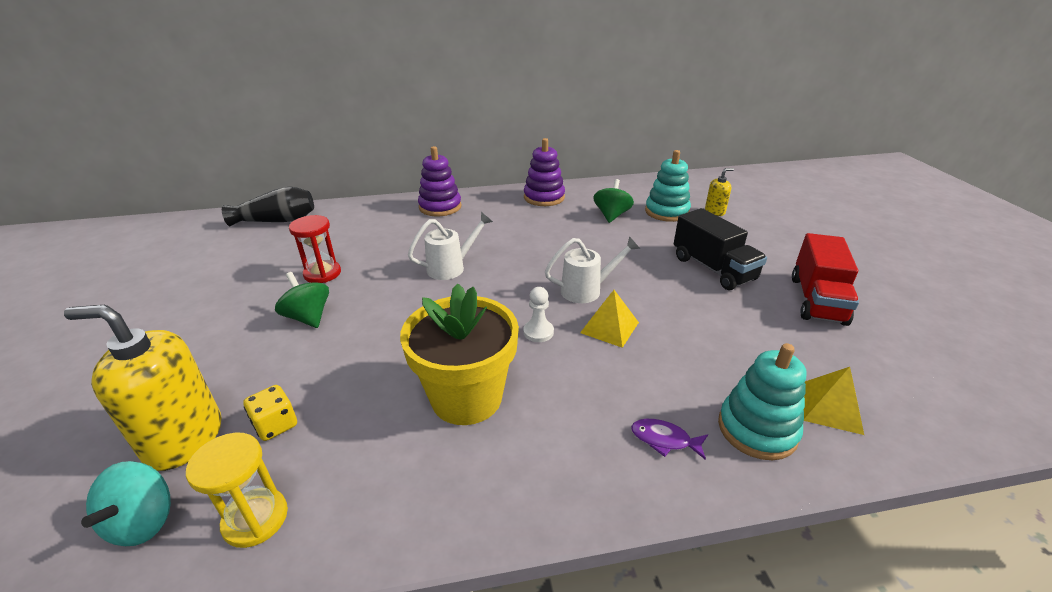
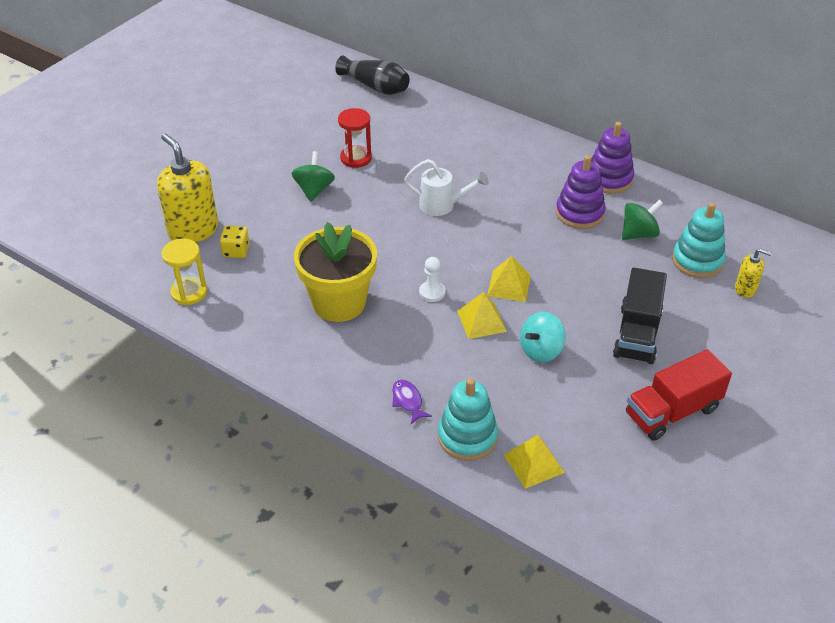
camera: 45 degrees right, 10 degrees up
turquoise spinning top [81,461,171,546] -> turquoise spinning top moved to [520,312,566,363]
purple stacking toy [418,146,462,216] -> purple stacking toy moved to [556,155,606,229]
white watering can [545,236,640,303] -> yellow pyramid [487,256,531,302]

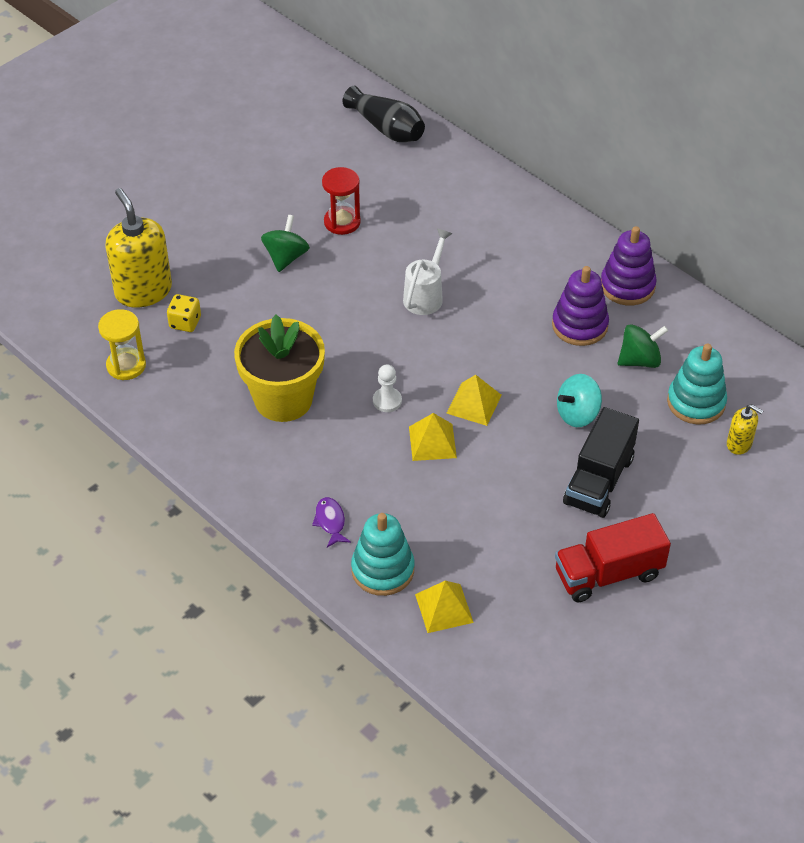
camera: 10 degrees right, 5 degrees up
white watering can [404,159,489,216] -> white watering can turned 90 degrees counterclockwise [403,229,452,315]
turquoise spinning top [520,312,566,363] -> turquoise spinning top moved to [557,374,602,427]

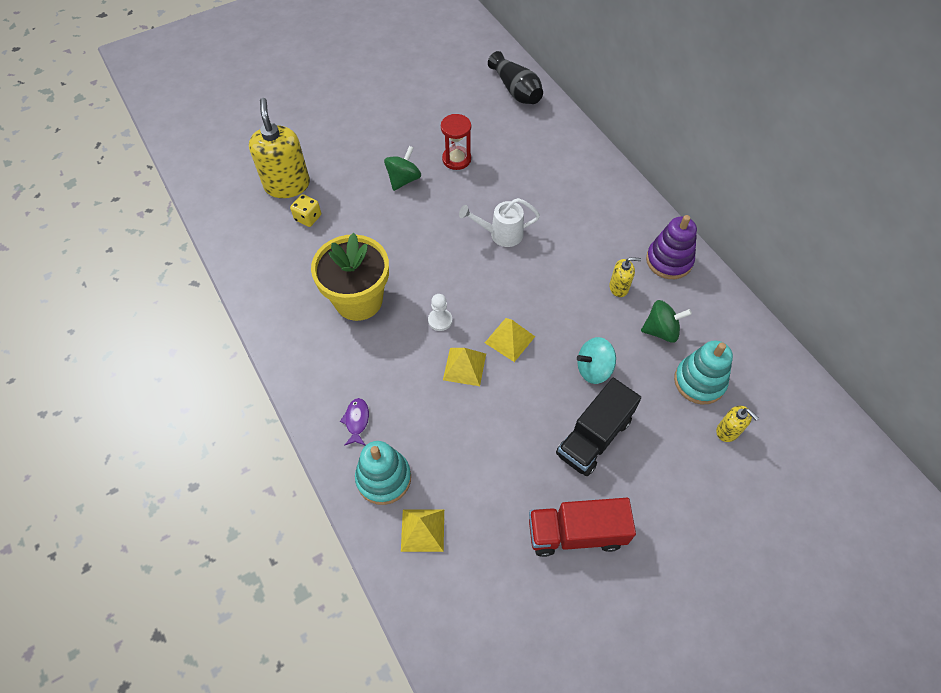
camera: 15 degrees right, 10 degrees up
yellow hourglass [98,309,146,380] -> none
white watering can [403,229,452,315] -> white watering can turned 135 degrees counterclockwise [459,198,540,247]
purple stacking toy [552,266,609,346] -> yellow soap dispenser [609,257,641,297]

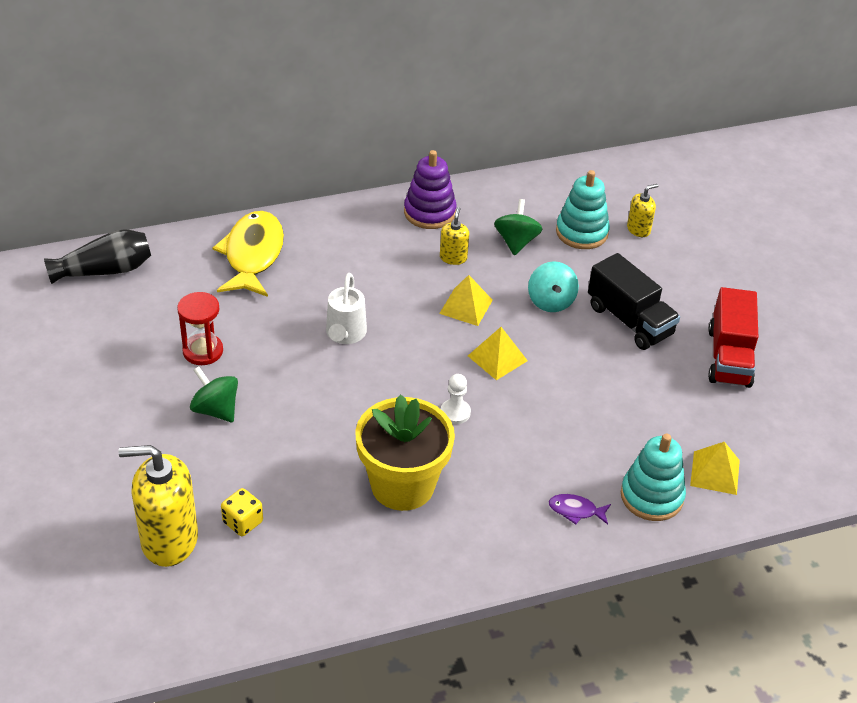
camera: 80 degrees left, 15 degrees down
yellow pyramid [443,348,486,386] -> yellow pyramid moved to [439,275,493,326]
none -> yellow fish [213,211,284,297]

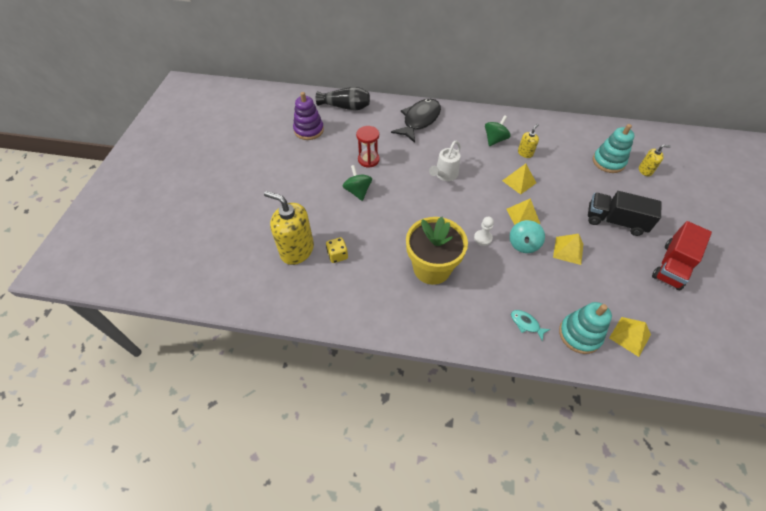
camera: 30 degrees right, 10 degrees up
yellow fish [213,211,284,297] -> black fish [391,99,441,143]
purple stacking toy [404,150,456,229] -> purple stacking toy moved to [293,92,324,140]
green spinning top [494,199,543,255] -> green spinning top moved to [485,115,511,146]
turquoise spinning top [528,261,579,312] -> turquoise spinning top moved to [510,220,545,253]
purple fish [549,494,611,525] -> turquoise fish [511,310,550,341]
black truck [588,253,680,350] -> black truck turned 120 degrees clockwise [588,191,661,236]
none -> yellow pyramid [553,234,583,265]

